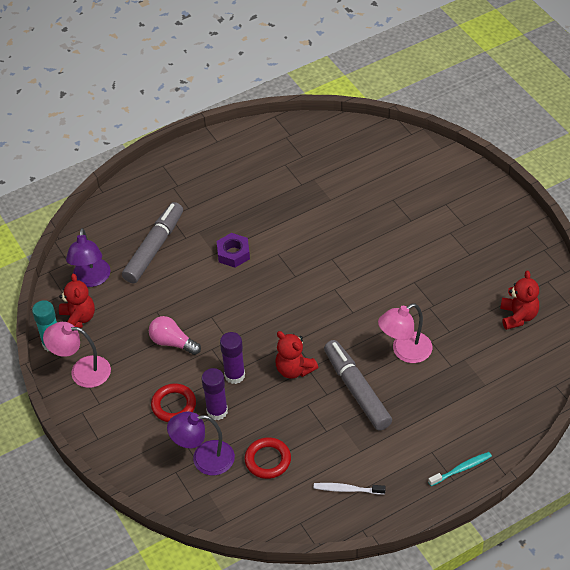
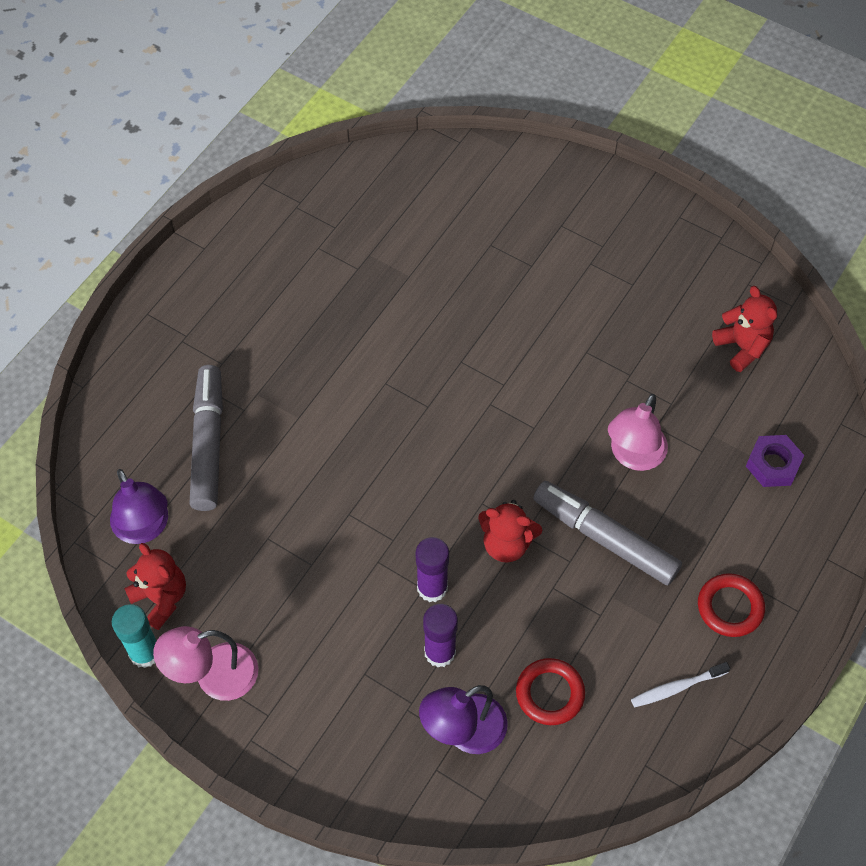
camera: 30 degrees left, 10 degrees up
pink light bulb [149,316,201,355] -> none
red ring [151,383,196,422] -> red ring moved to [698,573,765,637]
purple nut [217,233,250,268] -> purple nut moved to [746,435,804,487]
turquoise toothbrush [428,452,492,486] -> none

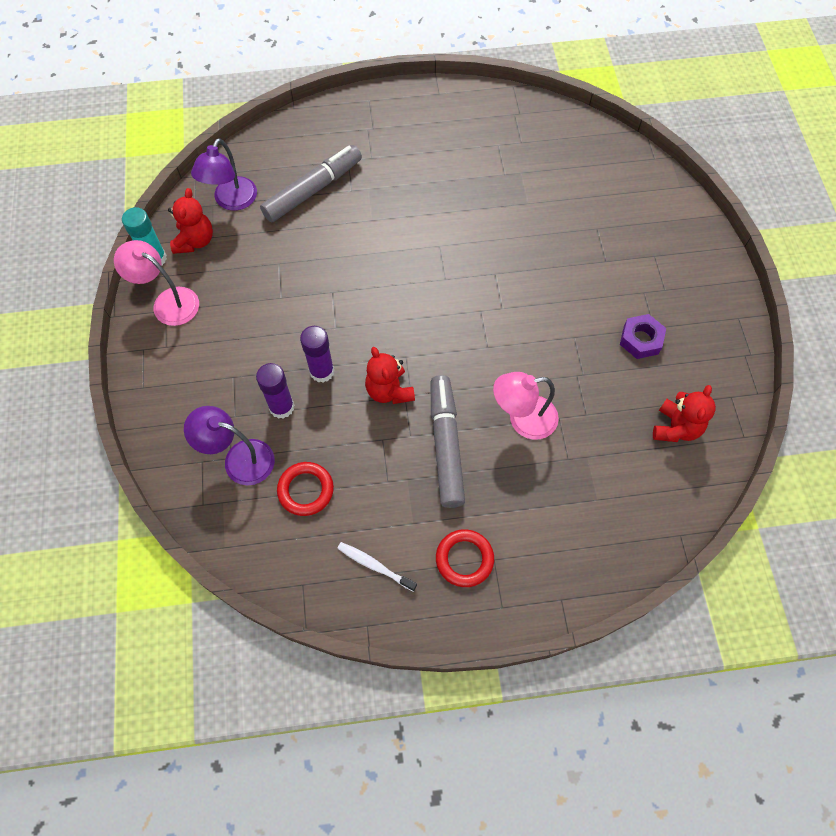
camera: 50 degrees right, 5 degrees up
purple nut [746,435,804,487] -> purple nut moved to [620,314,666,359]

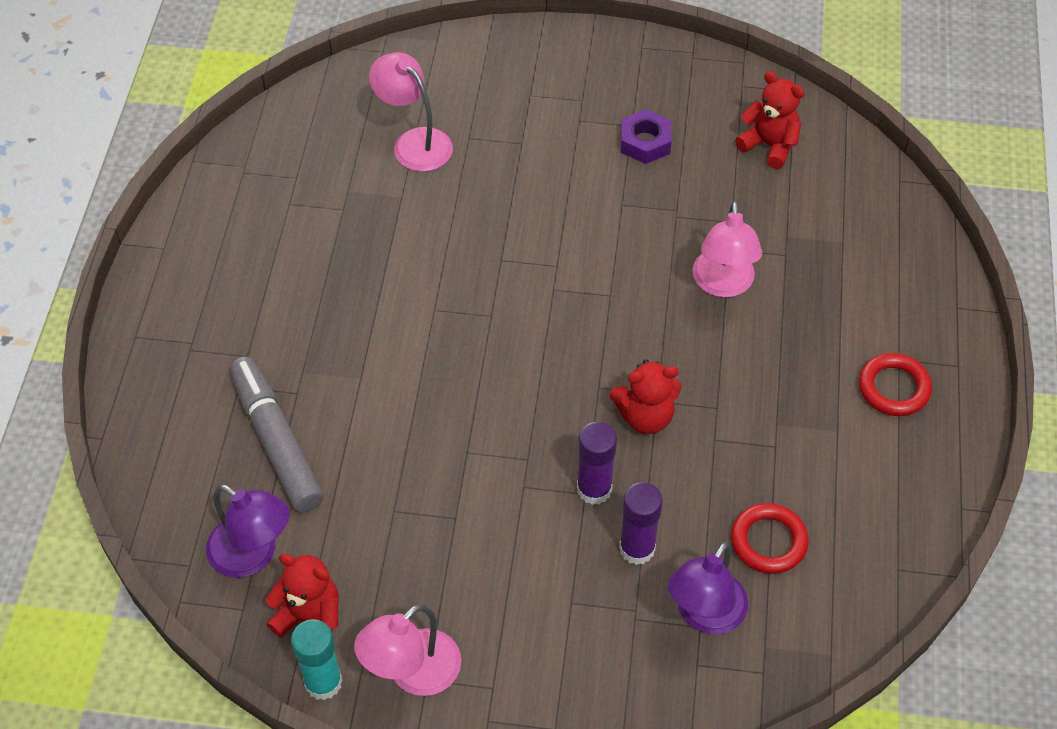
camera: 75 degrees left, 10 degrees down
white toothbrush [337,542,417,592] -> none
grey marker [431,375,465,508] -> none
none -> pink lamp [369,52,453,172]

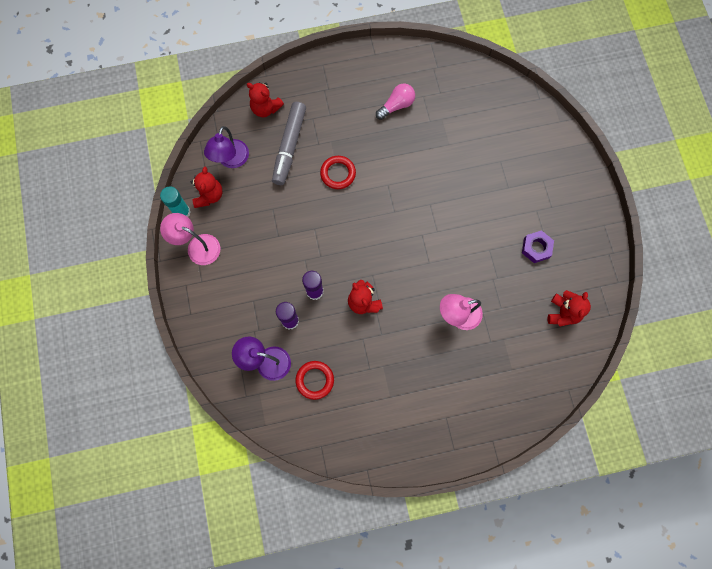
camera: 70 degrees right, 20 degrees up
grey marker [229,357,324,513] -> grey marker turned 150 degrees clockwise [272,102,306,185]
pink lamp [369,52,453,172] -> none
red ring [859,353,932,416] -> red ring moved to [320,156,356,189]
none -> red teddy bear [247,82,284,117]
none -> pink light bulb [376,83,415,120]

